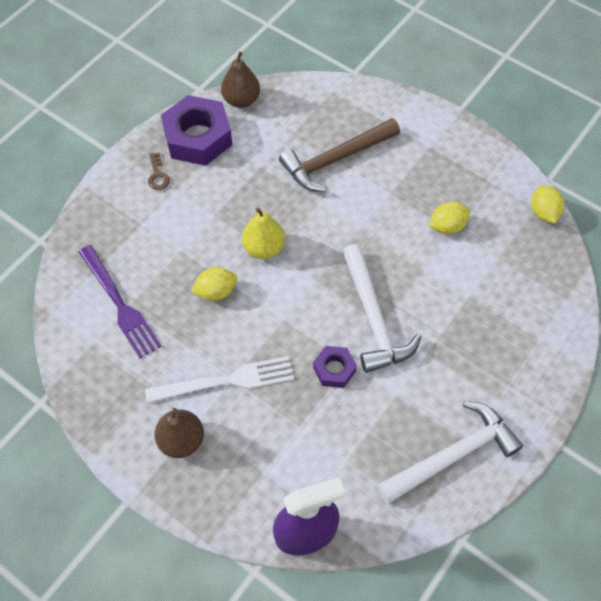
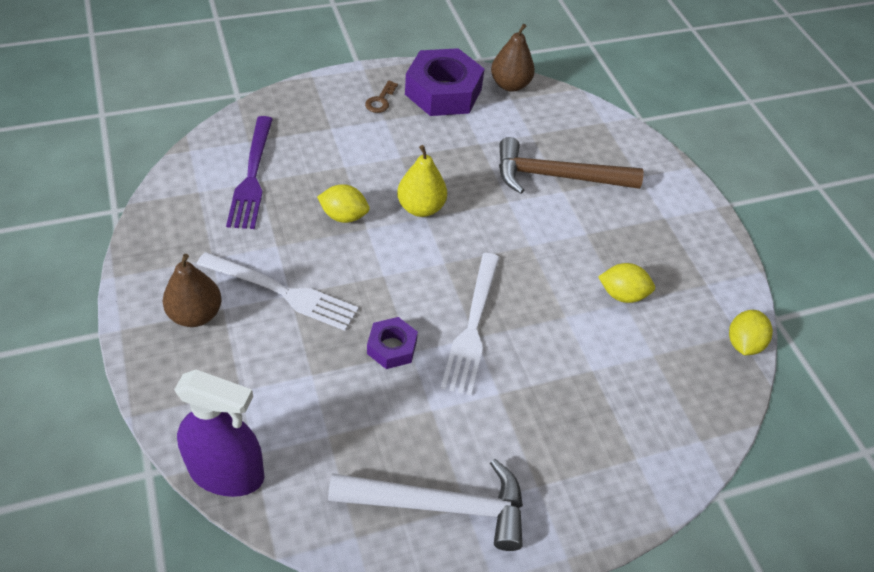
camera: 30 degrees right, 10 degrees down
white hammer [342,244,421,373] -> white fork [441,253,500,396]

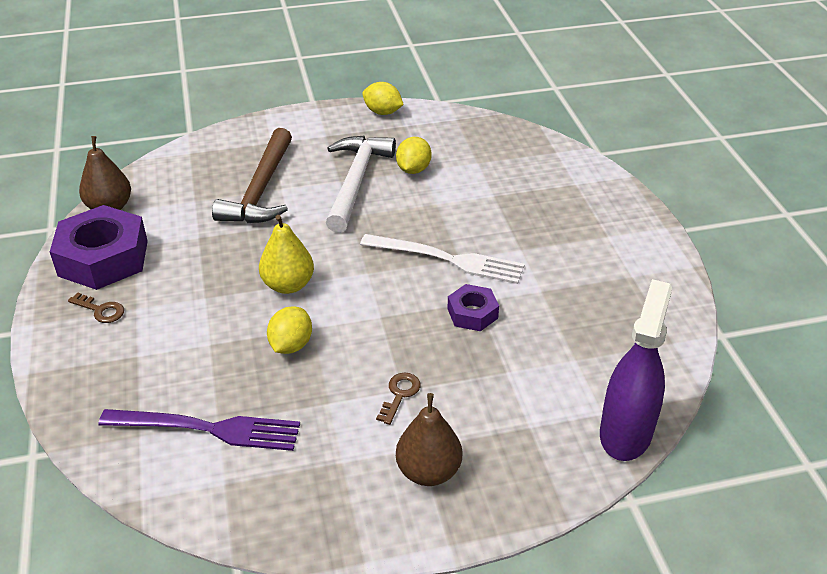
camera: 80 degrees left, 10 degrees down
white fork [196,252,359,331] -> brown key [376,373,421,425]
white hammer [328,459,523,551] -> white hammer moved to [326,136,396,233]
yellow lemon [729,310,773,355] -> yellow lemon moved to [363,82,404,115]

